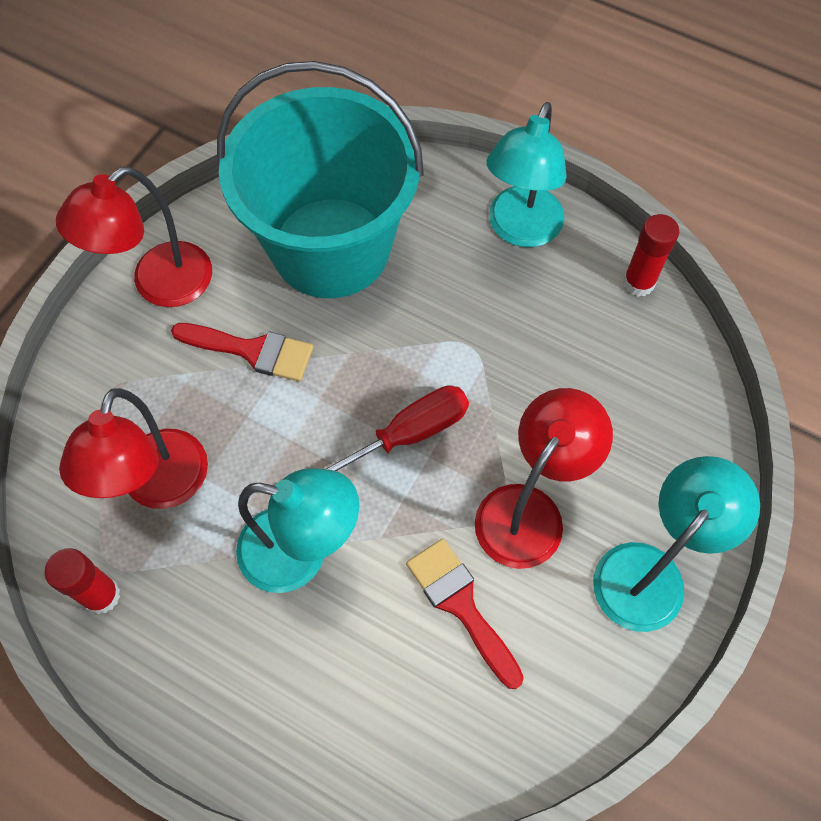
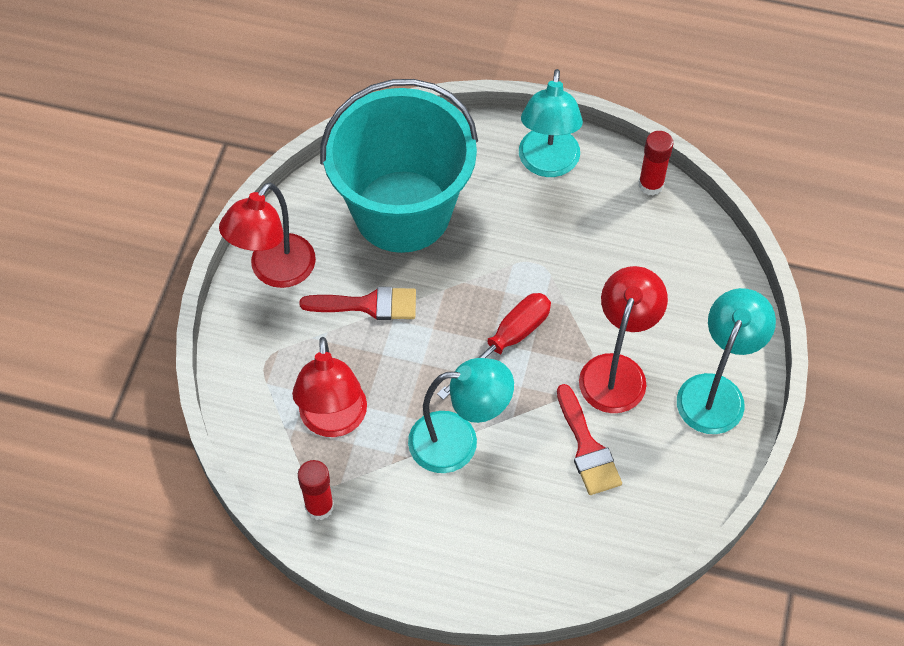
camera: 15 degrees left, 5 degrees down
red brush [406,539,524,689] -> red brush turned 150 degrees counterclockwise [557,384,622,495]

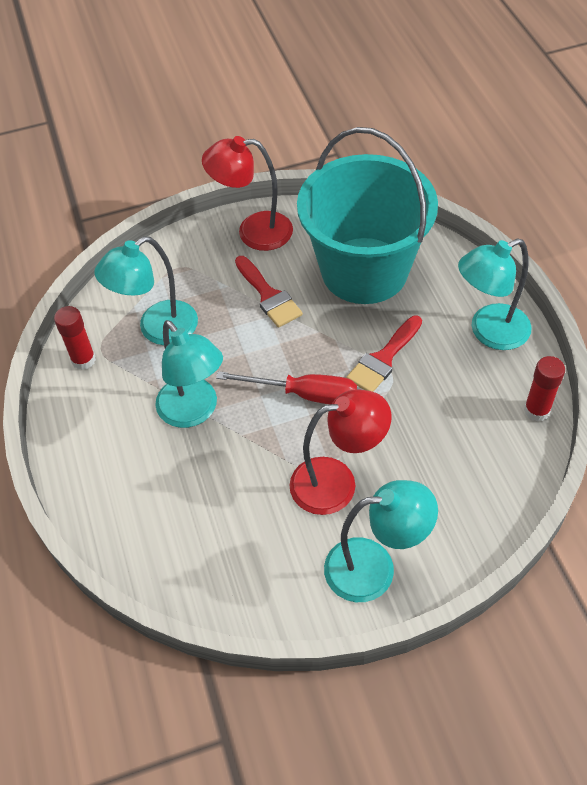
camera: 60 degrees right, 5 degrees down
red lamp [292,337,367,437] -> turquoise lamp [94,236,198,345]
red brush [557,384,622,495] -> red brush moved to [346,316,422,392]

